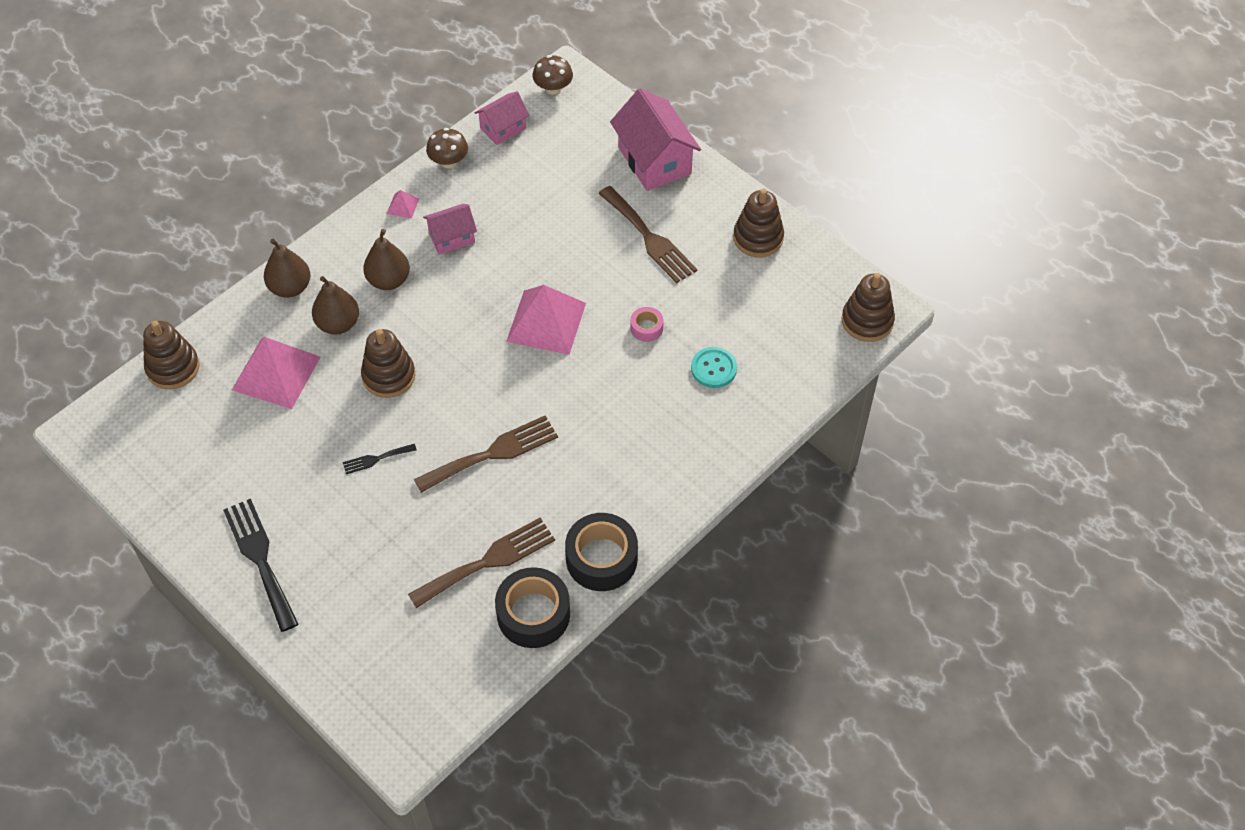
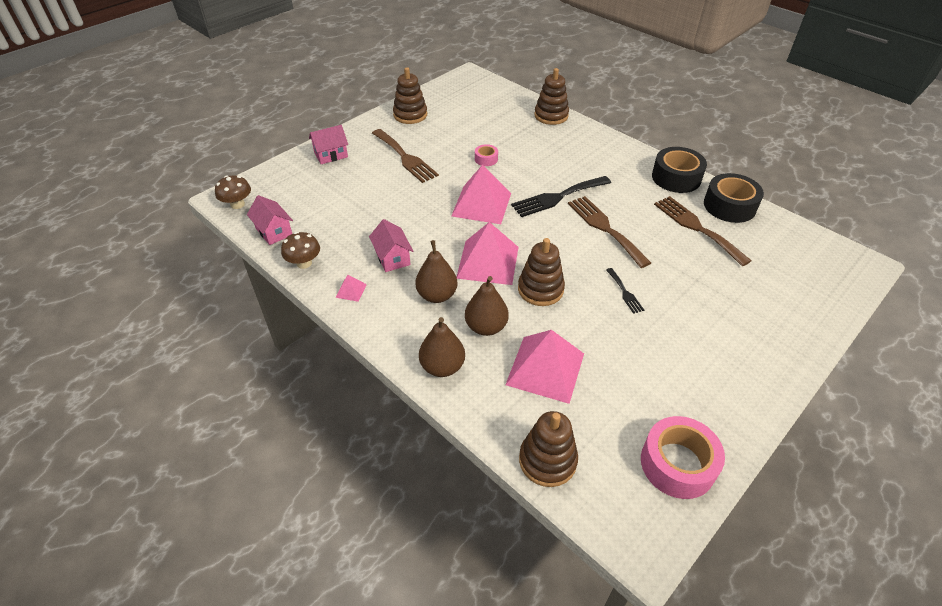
camera: 90 degrees left, 10 degrees down
black fork [223,498,298,632] -> black fork moved to [511,176,611,217]
brown fork [598,186,697,283] -> brown fork turned 90 degrees clockwise [372,129,439,183]
pink house [610,88,701,191] -> pink house [309,125,348,164], size x0.58
turquoise button [691,347,737,388] -> none
brown stacking toy [842,273,895,342] -> brown stacking toy moved to [534,68,569,125]
none -> pink pyramid [457,222,519,285]
none -> pink tape [641,416,725,499]

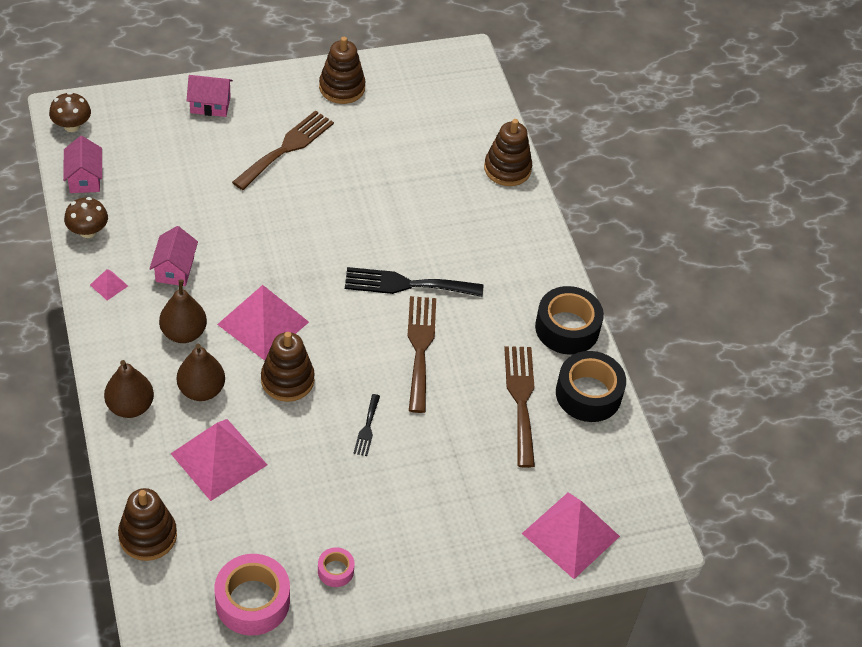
camera: 25 degrees right, 5 degrees up
brown fork [372,129,439,183] -> brown fork turned 135 degrees counterclockwise [232,110,334,190]
pink pyramid [451,164,511,224] -> pink pyramid moved to [522,493,620,579]
pink tape [475,144,498,166] -> pink tape moved to [318,547,355,587]

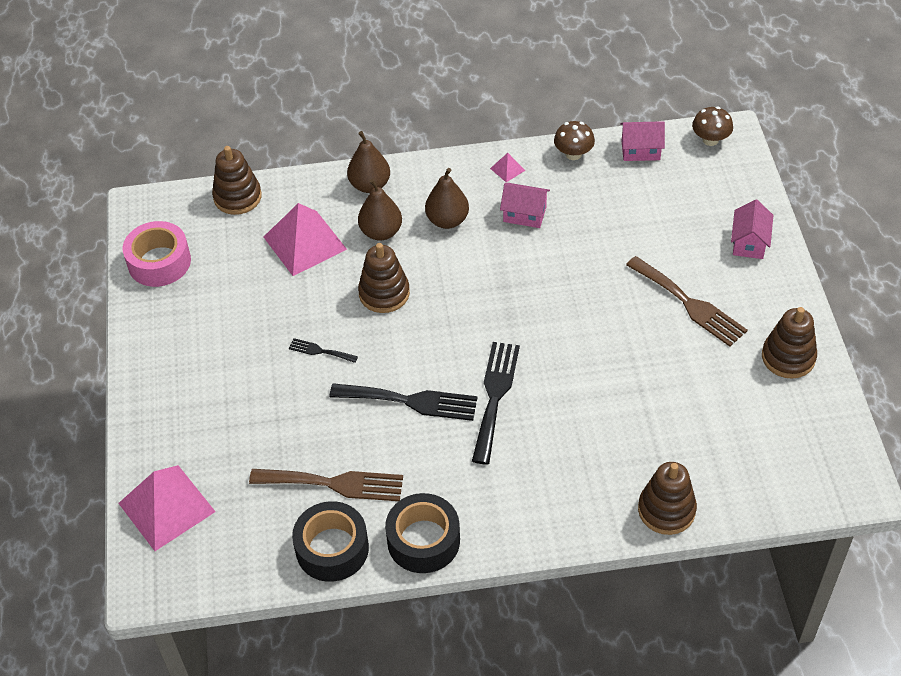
camera: 105 degrees right, 0 degrees up
pink pyramid [217,285,309,361] -> none
pink tape [318,547,355,587] -> none
brown fork [407,296,436,413] -> black fork [330,383,478,421]

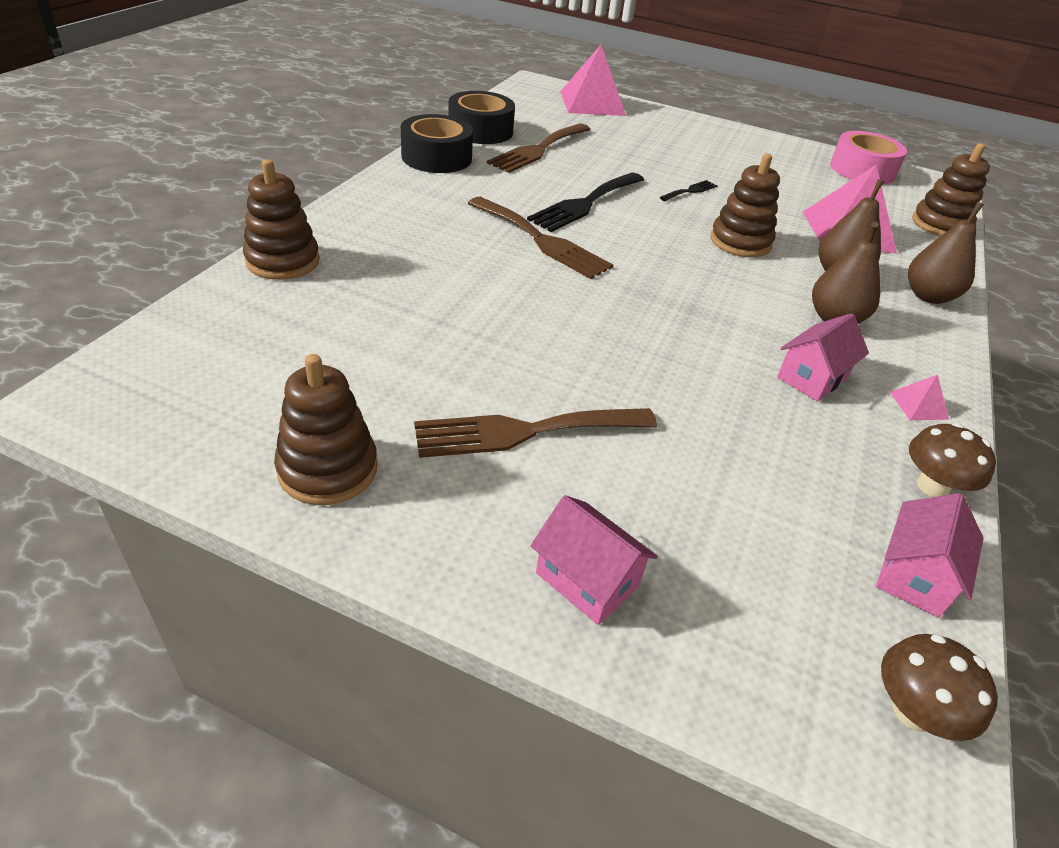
camera: 115 degrees right, 10 degrees down
black fork [472,342,520,465] -> brown fork [468,197,613,279]

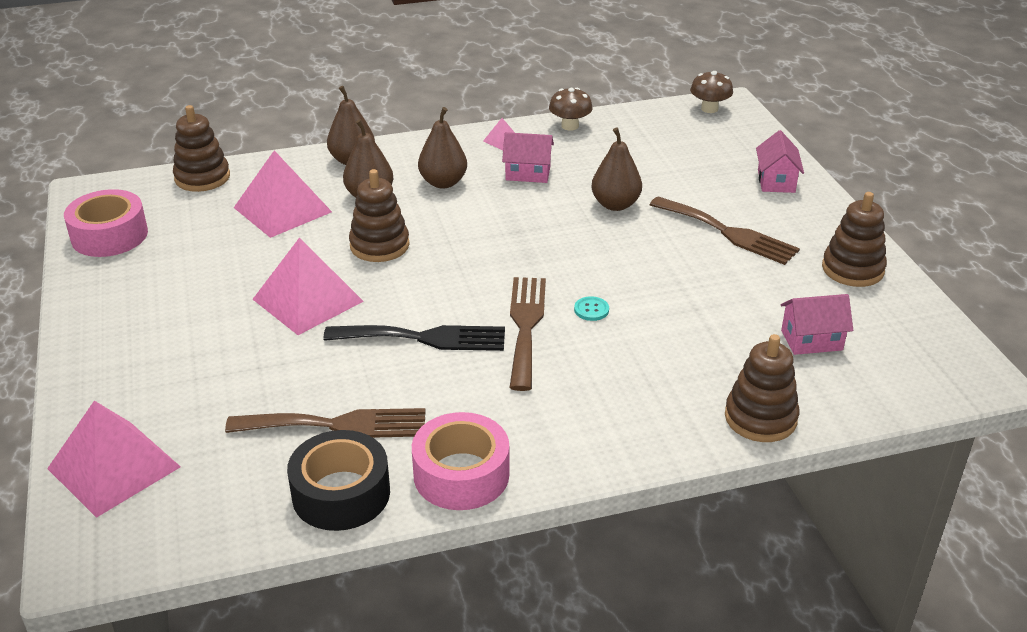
camera: 125 degrees left, 5 degrees down
black tape [401,114,473,173] -> pink tape [412,412,509,510]
black fork [660,180,718,201] -> pink pyramid [253,237,364,335]
pink house [876,493,984,618] -> pink house moved to [781,294,853,355]
none -> turquoise button [574,296,609,321]
none -> brown pear [591,128,642,211]

